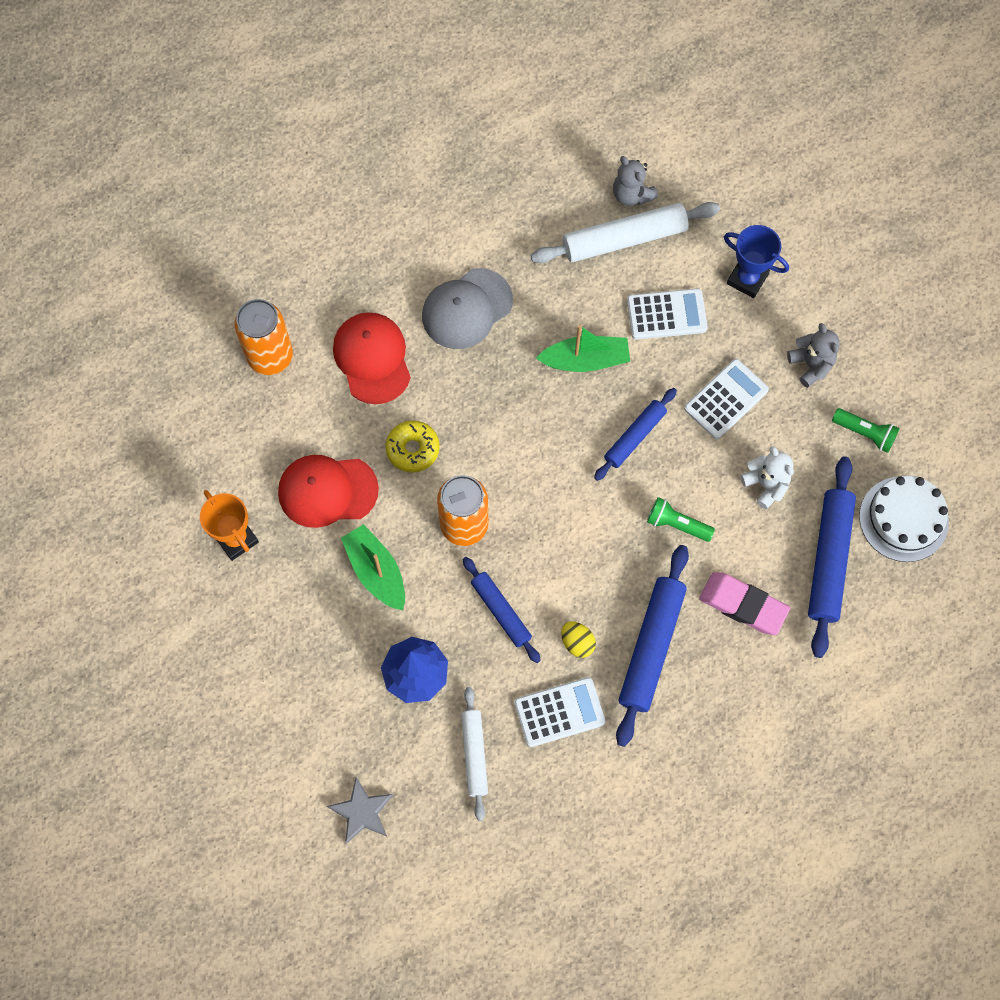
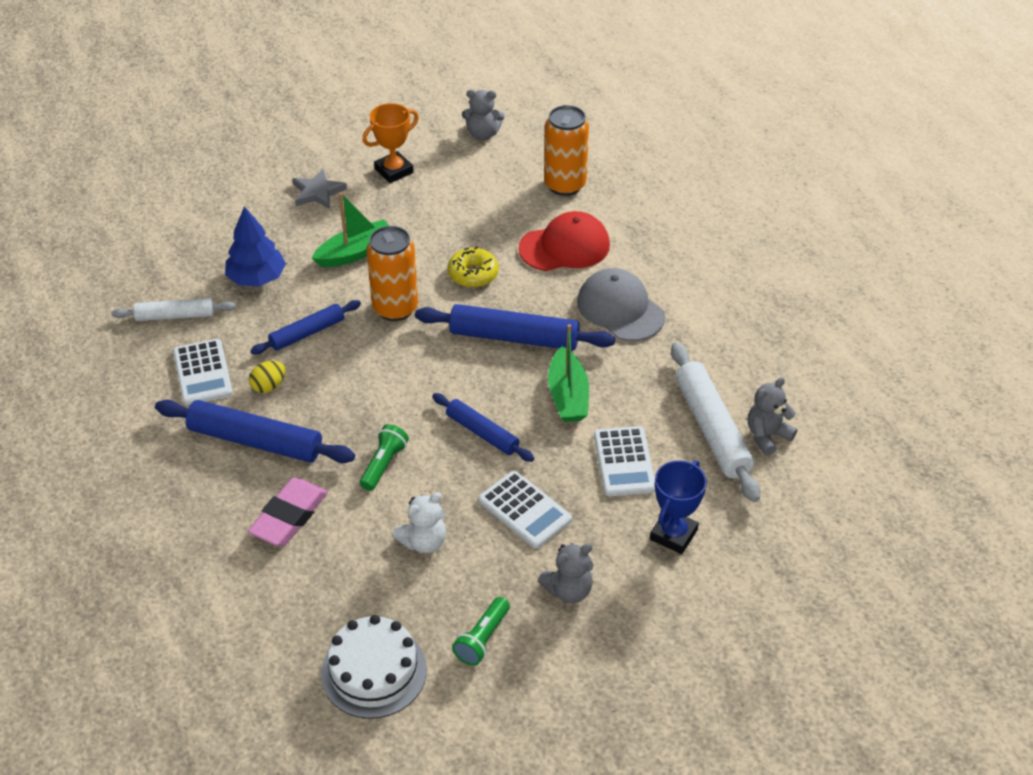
camera: 90 degrees right, 25 degrees down
red cap [278,455,379,528] -> none
grey star [327,777,393,844] -> grey star moved to [292,168,347,209]
blue rolling pin [808,456,856,658] -> blue rolling pin moved to [415,304,615,351]
none -> grey teddy bear [462,90,505,140]

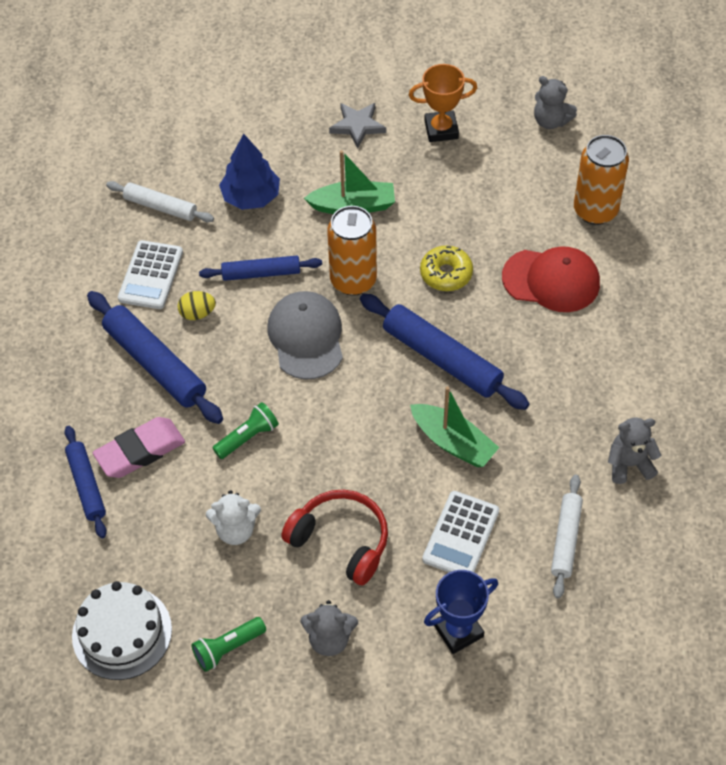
camera: 30 degrees right, 10 degrees up
blue rolling pin [432,393,534,462] -> blue rolling pin moved to [64,426,107,538]
white calculator [478,471,572,548] -> red headphones [281,489,388,586]
green boat [548,324,589,422] -> green boat turned 75 degrees counterclockwise [410,386,499,467]
grey cap [577,268,665,341] -> grey cap moved to [268,291,343,379]
white rolling pin [671,342,760,502] -> white rolling pin [551,475,583,599], size x0.61
grey teddy bear [748,377,797,455] -> grey teddy bear moved to [608,418,661,484]

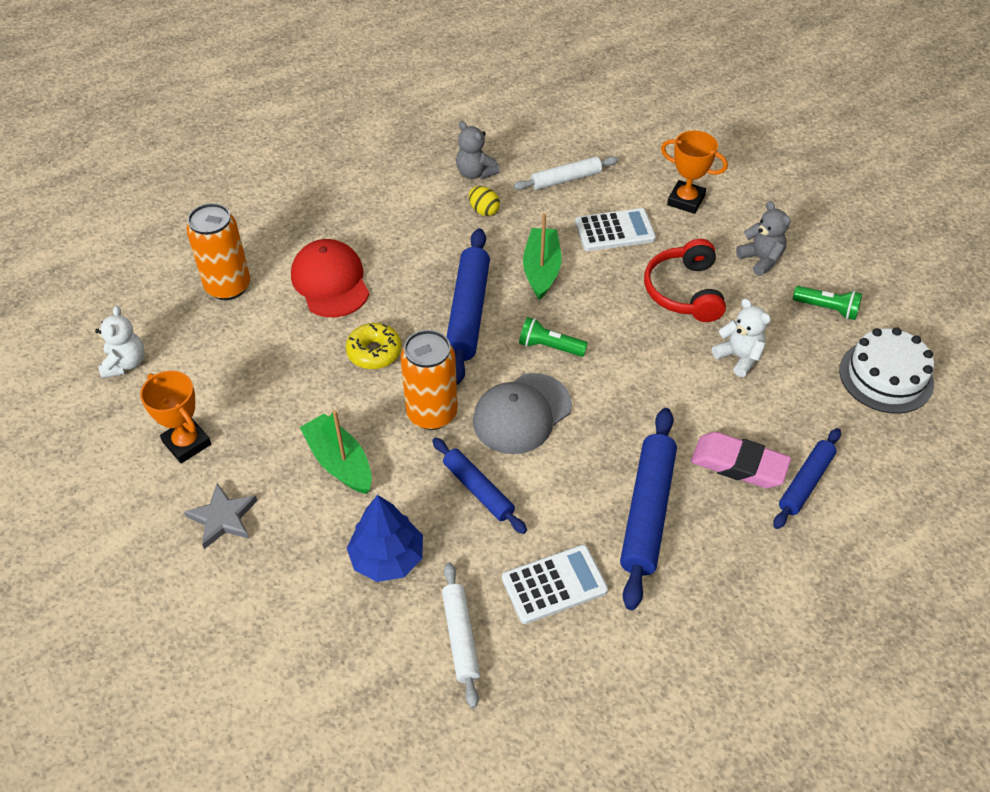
camera: 125 degrees left, 5 degrees down
yellow egg [177,291,216,320] -> yellow egg moved to [469,186,500,216]
green flashlight [213,402,279,459] -> green flashlight moved to [519,317,588,357]
blue trophy [424,570,498,654] -> orange trophy [661,130,728,214]
grey teddy bear [534,76,577,129] -> white teddy bear [95,306,145,379]

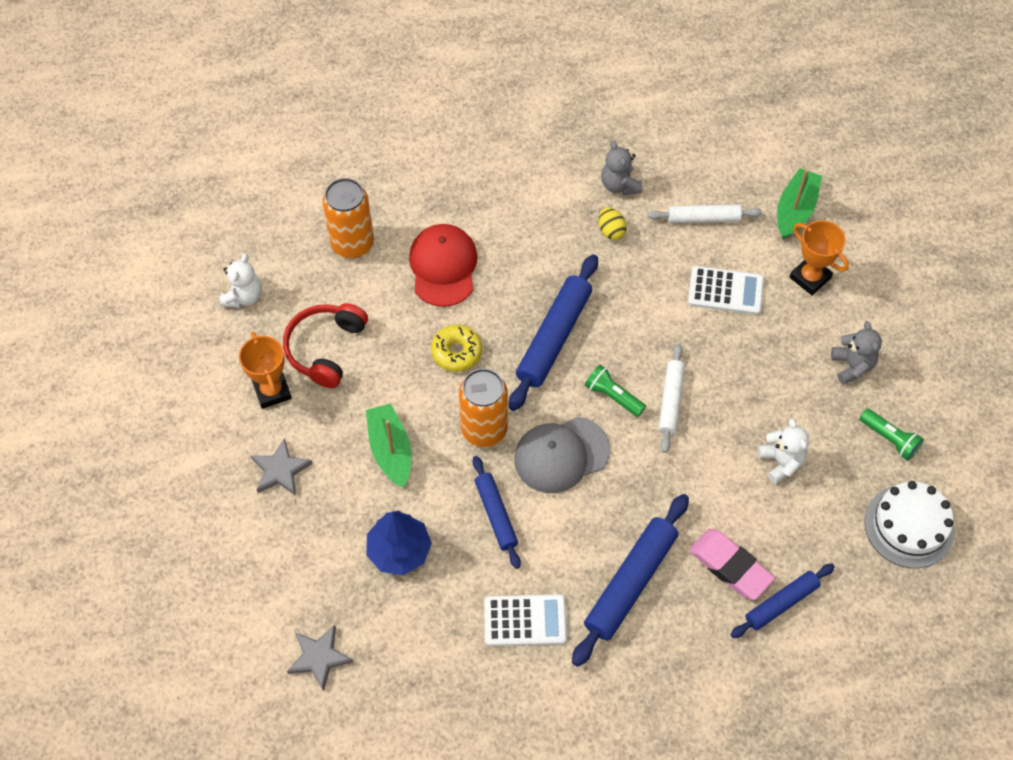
camera: 20 degrees right, 10 degrees up
white rolling pin [442,562,480,708] -> white rolling pin moved to [658,344,685,453]
green boat [523,213,561,300] -> green boat moved to [777,168,822,239]
red headphones [644,239,726,322] -> red headphones moved to [283,303,368,388]
none -> grey star [287,625,353,691]

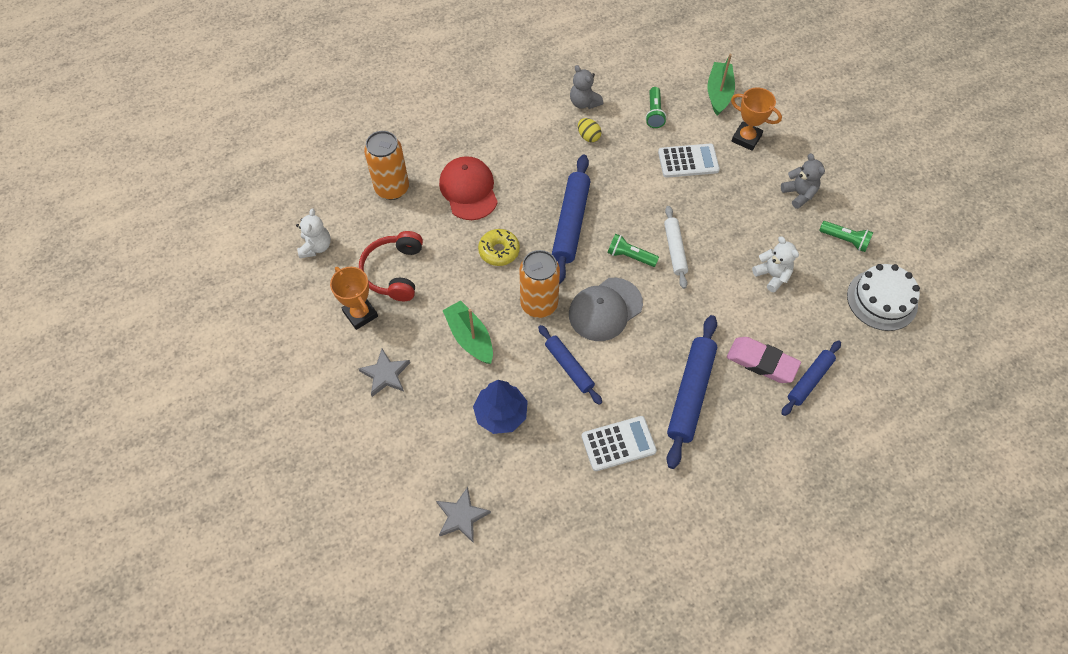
camera: 15 degrees left, 0 degrees up
white rolling pin [648,204,762,223] -> green flashlight [645,87,667,128]

